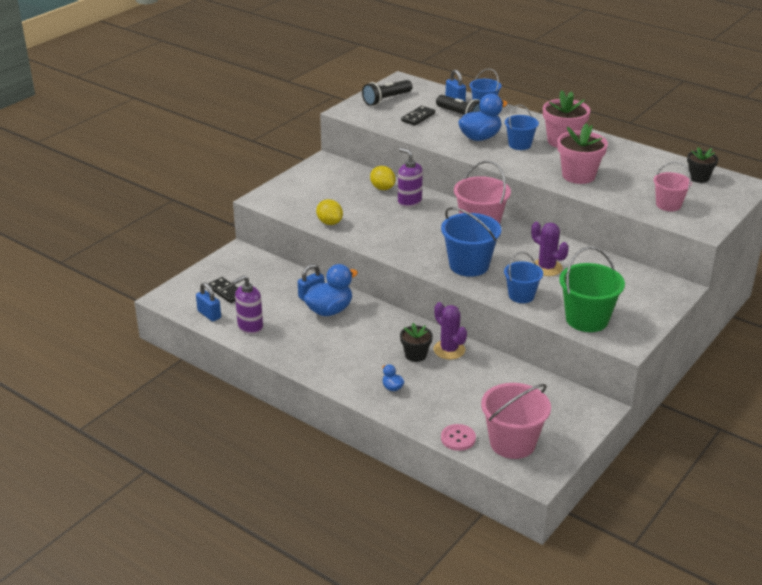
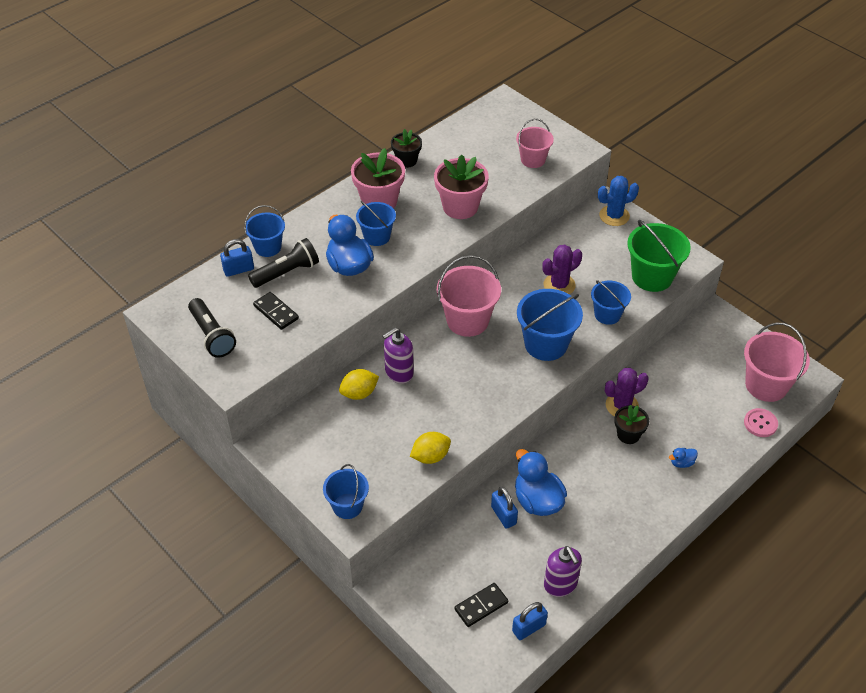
camera: 80 degrees left, 15 degrees up
black flower pot [687,147,718,183] -> black flower pot moved to [391,129,422,168]
none -> blue bucket [323,464,369,519]
none -> blue cactus [598,176,639,226]

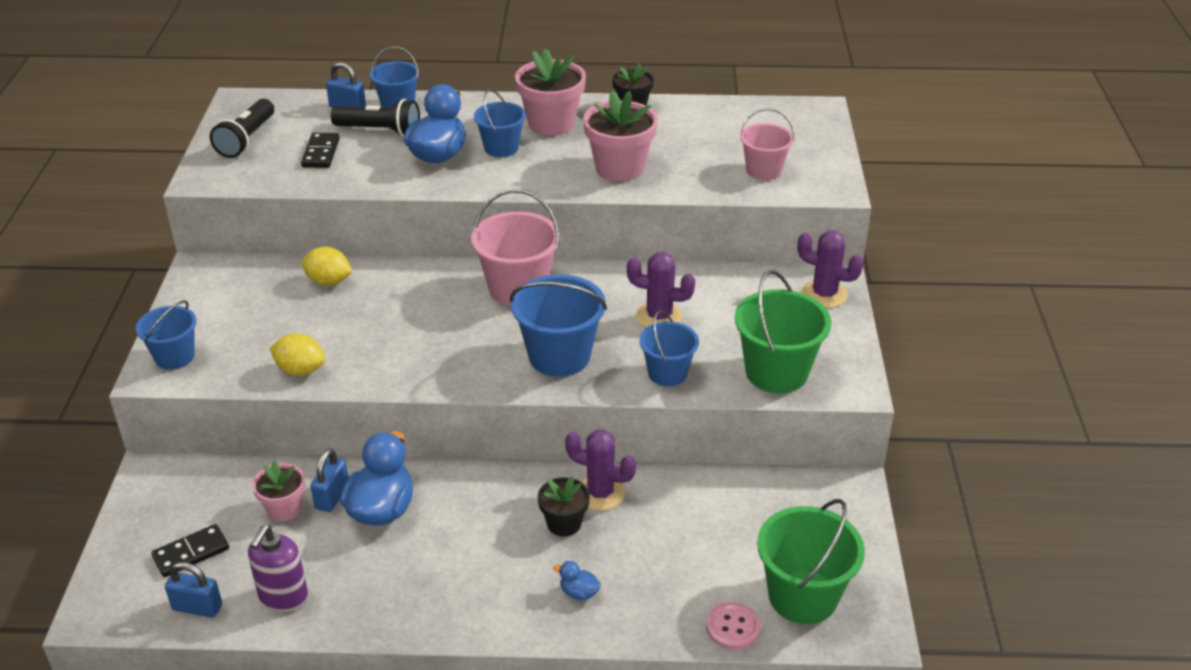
camera: 45 degrees right, 10 degrees down
purple soap dispenser [382,327,414,384] -> none
black domino [454,583,508,627] -> black domino turned 45 degrees counterclockwise [151,524,229,577]
blue cactus [598,176,639,226] -> purple cactus [797,231,864,308]
pink bucket [744,323,810,402] -> green bucket [757,499,865,624]
none -> pink flower pot [252,460,305,522]

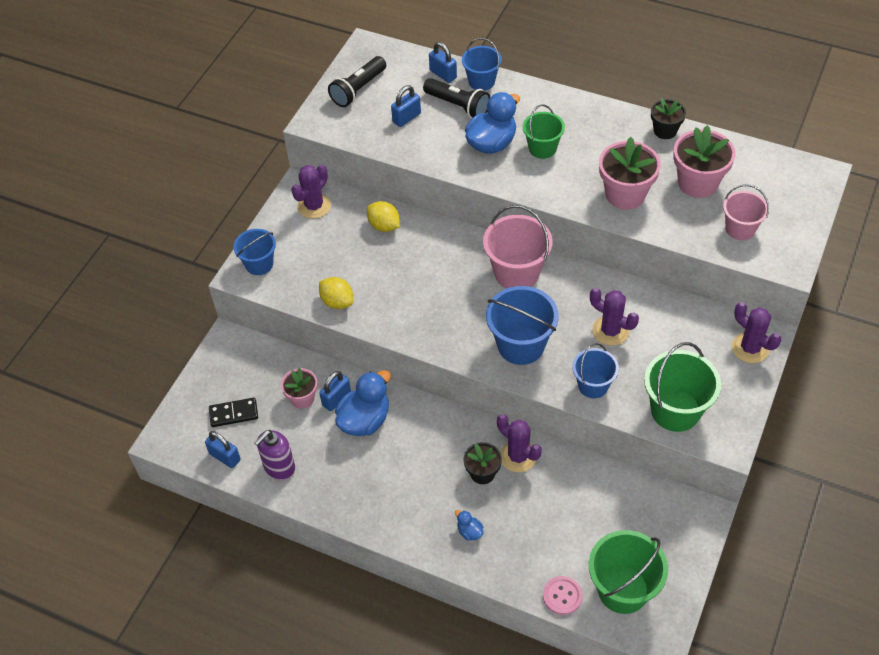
camera: 25 degrees right, 15 degrees up
black domino [301,133,340,168] -> blue padlock [391,85,421,127]
blue bucket [474,89,526,157] -> green bucket [523,104,565,159]
pink flower pot [515,49,586,136] -> pink flower pot moved to [673,125,736,198]
none -> purple cactus [291,165,331,219]

